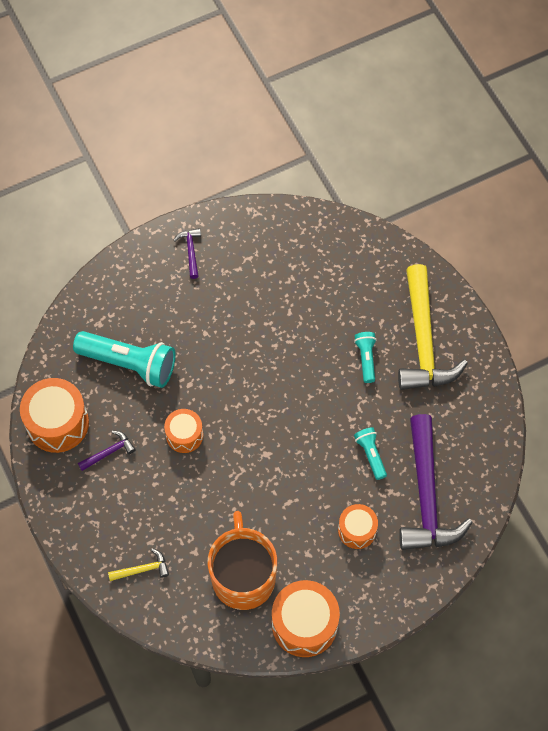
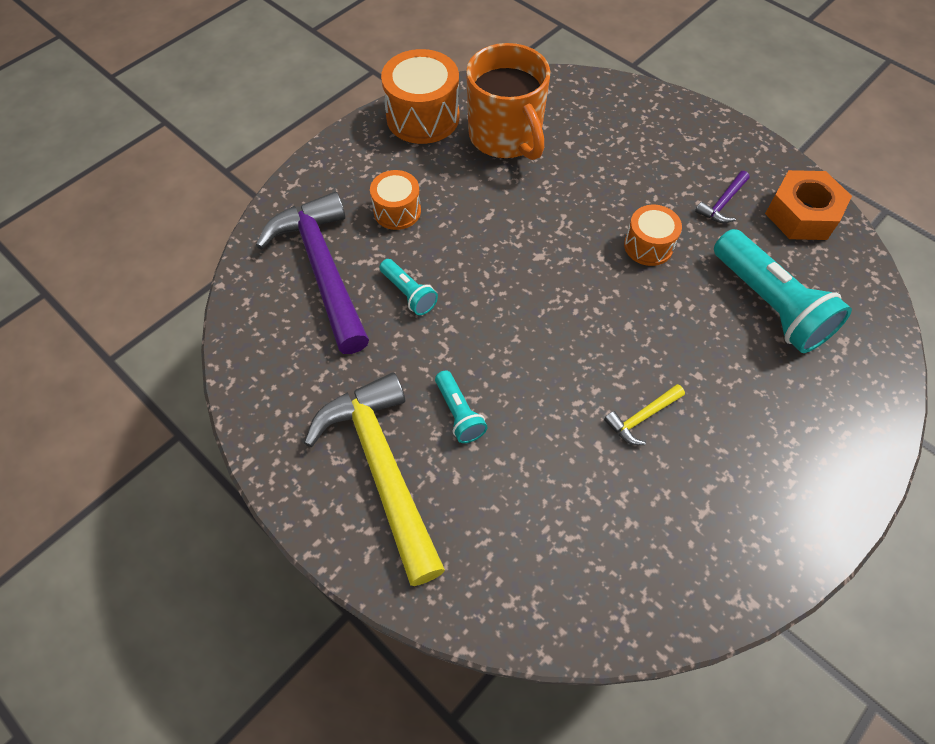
camera: 160 degrees right, 5 degrees down
orange drum [20,378,89,453] -> orange nut [765,170,852,240]
turquoise flashlight [73,331,176,388] -> turquoise flashlight turned 120 degrees counterclockwise [714,229,852,353]
yellow hammer [108,548,169,581] -> yellow hammer moved to [604,384,685,445]
purple hammer [174,228,201,279] -> none

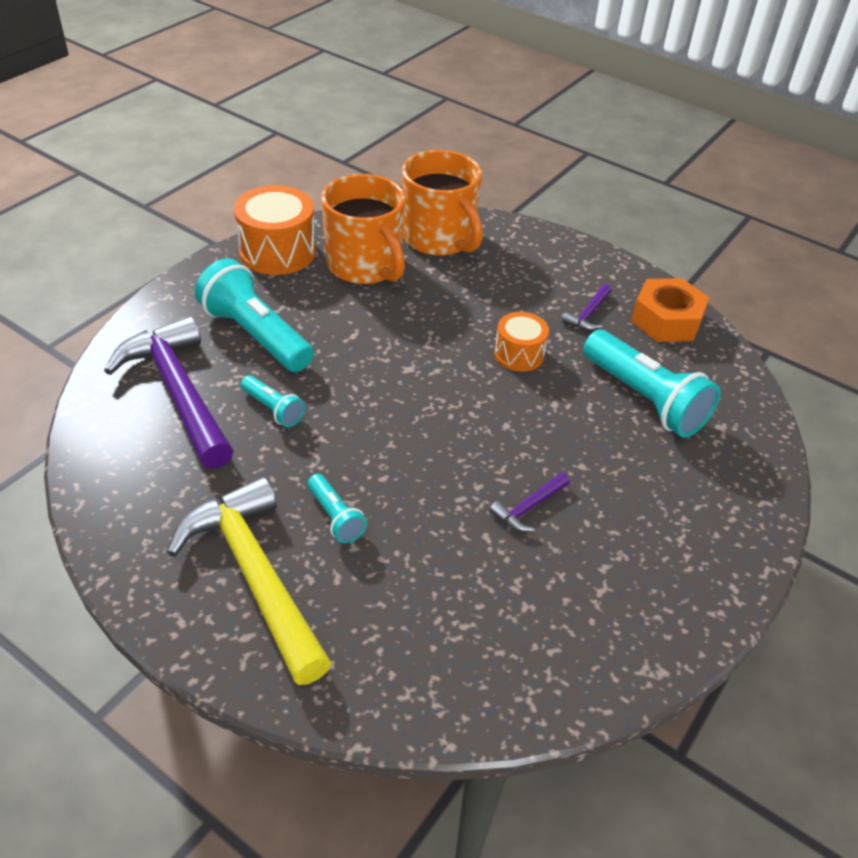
camera: 10 degrees left, 15 degrees down
orange drum [370,170,421,230] -> turquoise flashlight [195,258,314,372]
yellow hammer [604,384,685,445] -> purple hammer [489,472,570,532]
none -> orange mug [402,150,483,256]

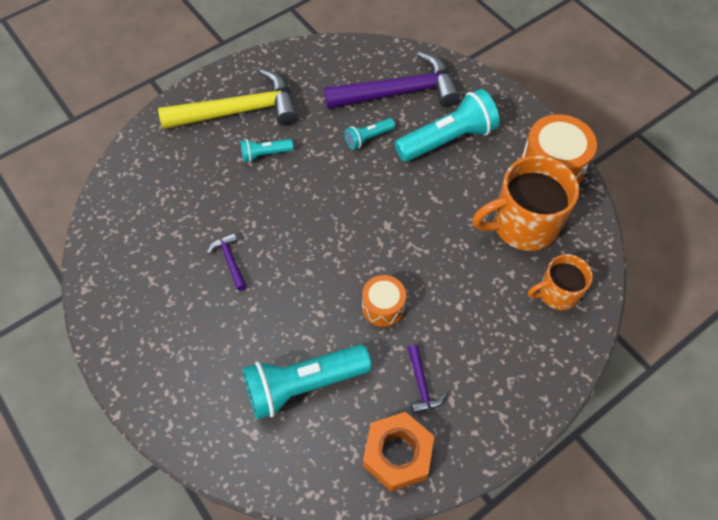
camera: 110 degrees right, 15 degrees up
orange mug [402,150,483,256] -> orange mug [528,254,593,310], size x0.58
purple hammer [562,284,612,331] -> purple hammer turned 150 degrees counterclockwise [408,345,446,414]

